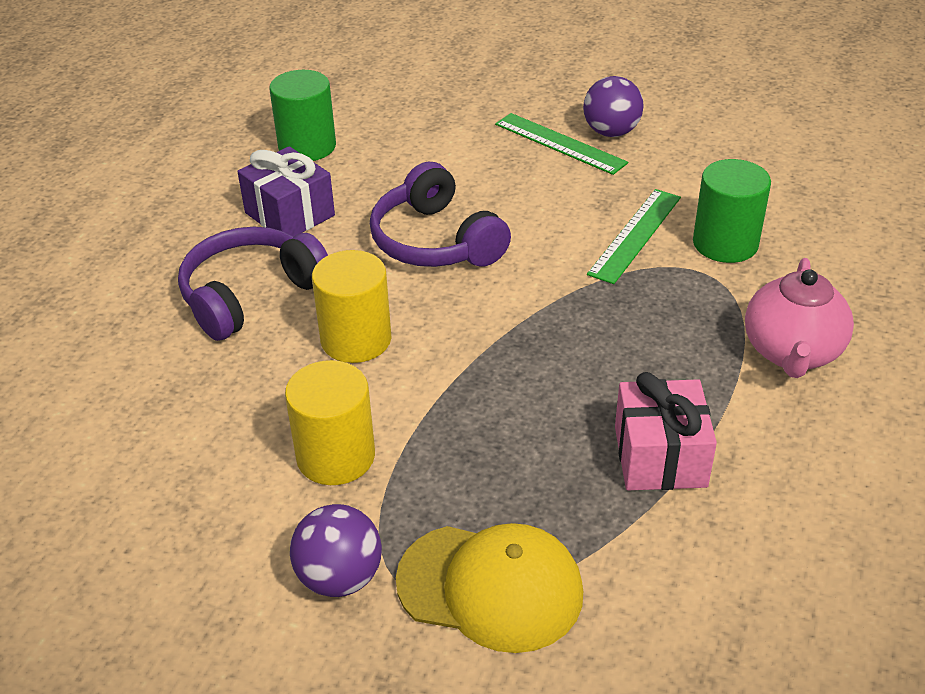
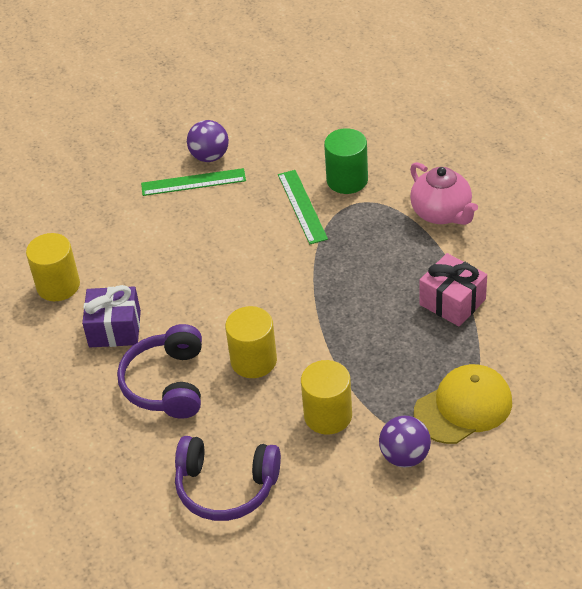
camera: 45 degrees left, 5 degrees up
green cylinder [269,70,336,161] -> yellow cylinder [26,233,80,301]
purple headphones [370,162,511,267] -> purple headphones moved to [175,436,281,521]

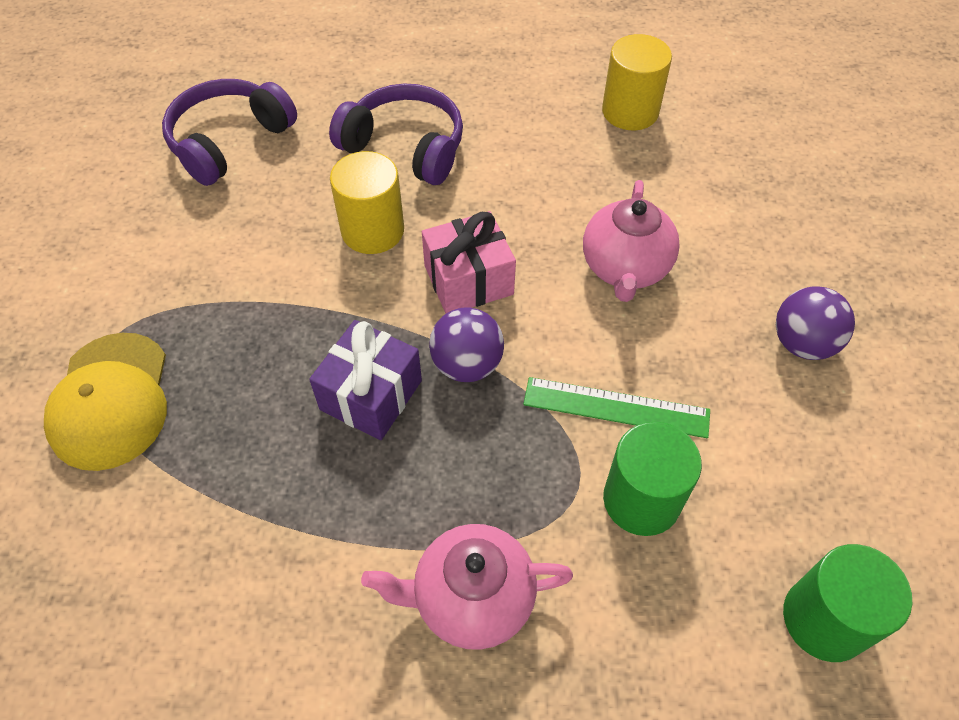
camera: 115 degrees right, 10 degrees up
purple gift [82,285,141,347] -> purple gift moved to [309,320,422,440]
green ruler [141,168,246,196] -> none
yellow cylinder [301,360,352,435] -> none
purple ball [379,416,431,468] -> purple ball moved to [429,307,504,382]
pink gift [419,253,487,326] -> pink gift moved to [422,211,516,314]
none -> pink teapot [583,180,680,302]
none -> green cylinder [783,544,912,662]

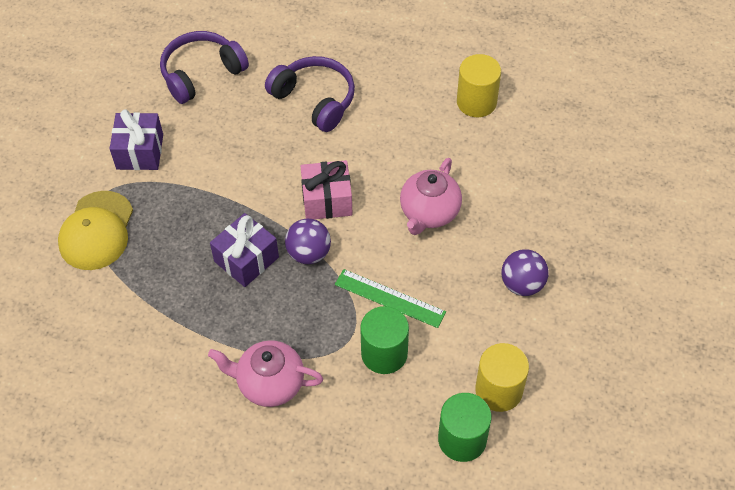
camera: 15 degrees right, 0 degrees up
yellow cylinder [330,151,404,254] -> yellow cylinder moved to [475,343,529,412]
none -> purple gift [109,109,163,170]

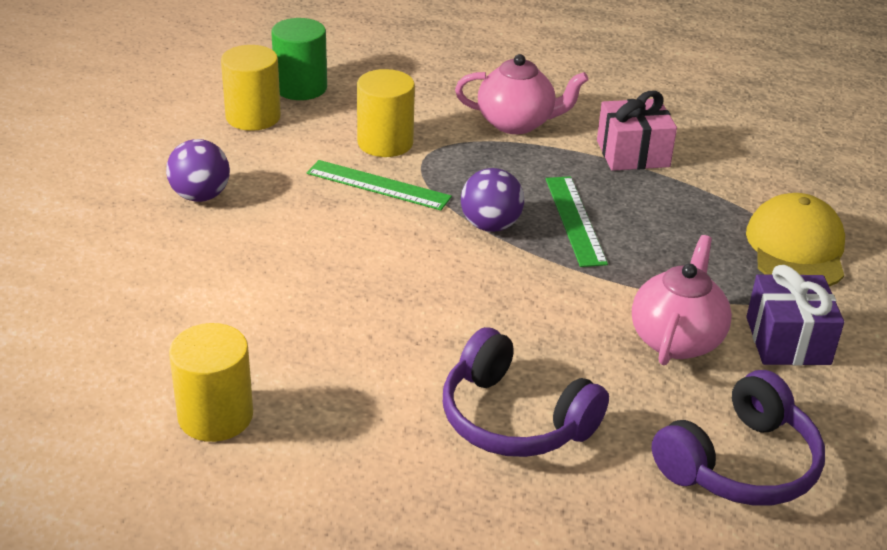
camera: 175 degrees right, 20 degrees down
purple gift [210,213,279,287] -> green ruler [546,176,608,267]
pink gift [301,160,353,219] -> pink gift moved to [597,91,677,171]
green cylinder [360,306,409,374] -> yellow cylinder [357,69,415,157]
pink teapot [400,158,462,235] -> pink teapot moved to [632,235,732,365]

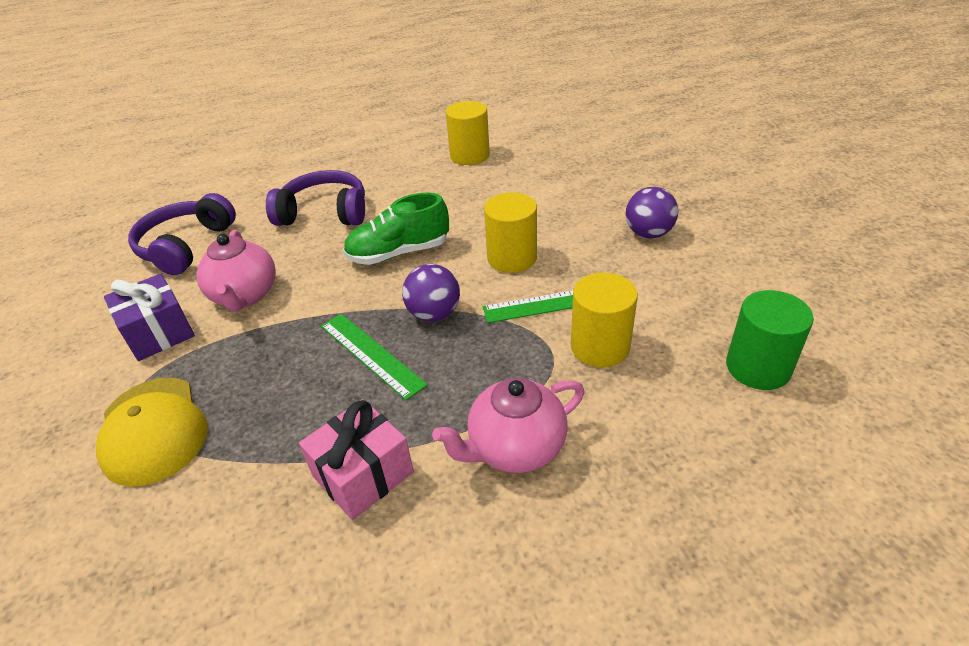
camera: 150 degrees right, 5 degrees up
yellow cylinder [221,45,281,131] -> yellow cylinder moved to [484,193,537,273]
none -> green shoe [343,192,449,265]

